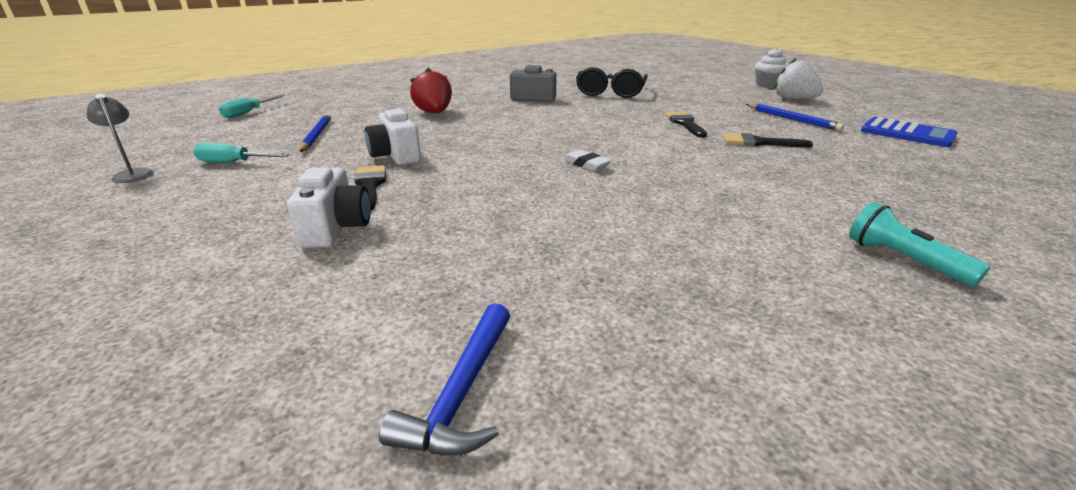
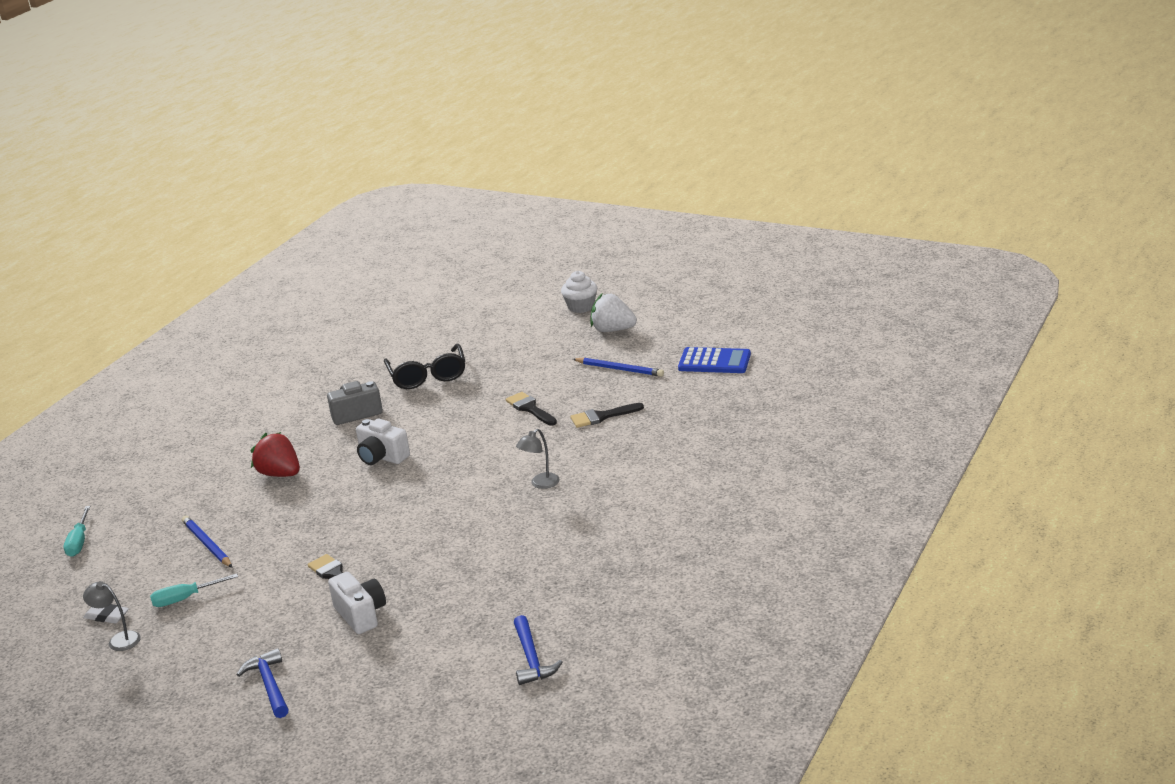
camera: 25 degrees left, 0 degrees up
white camera [364,108,421,165] -> white camera moved to [356,418,410,465]
white eraser [563,150,611,171] -> white eraser moved to [83,604,129,623]
turquoise flashlight [849,202,990,287] -> none
none -> blue hammer [237,648,289,718]
none -> grey lamp [516,429,560,489]

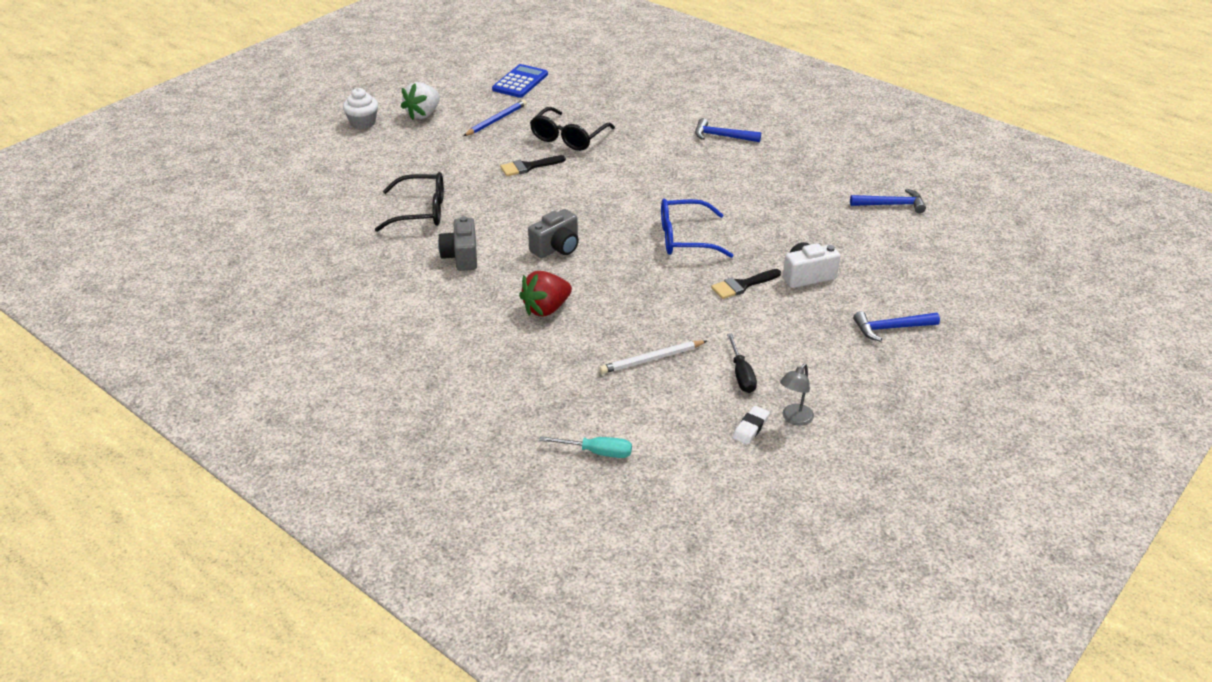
camera: 80 degrees left, 10 degrees up
turquoise screwdriver [150,574,238,607] -> black screwdriver [727,333,757,393]
blue pencil [182,516,232,567] -> white pencil [600,340,707,374]
white camera [356,418,410,465] -> grey camera [528,209,579,258]
grey lamp [516,429,560,489] -> none
black brush [570,403,644,428] -> black glasses [530,107,615,151]
none -> blue glasses [661,199,734,258]
none -> blue hammer [695,118,761,142]

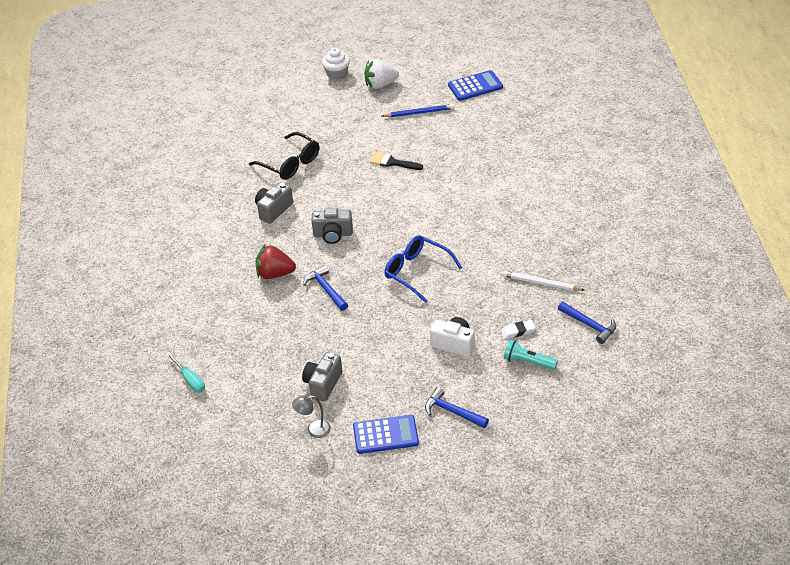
camera: 45 degrees right, 5 degrees up
black glasses [530,107,615,151] -> none
white pencil [600,340,707,374] -> white pencil moved to [502,271,584,291]
blue hammer [695,118,761,142] -> blue hammer moved to [303,265,348,311]
black brush [711,269,781,299] -> none
black screwdriver [727,333,757,393] -> grey camera [302,352,342,402]
white eraser [732,406,770,445] -> white eraser moved to [501,320,536,339]
none -> blue calculator [353,415,419,454]
none -> turquoise flashlight [504,340,558,370]

